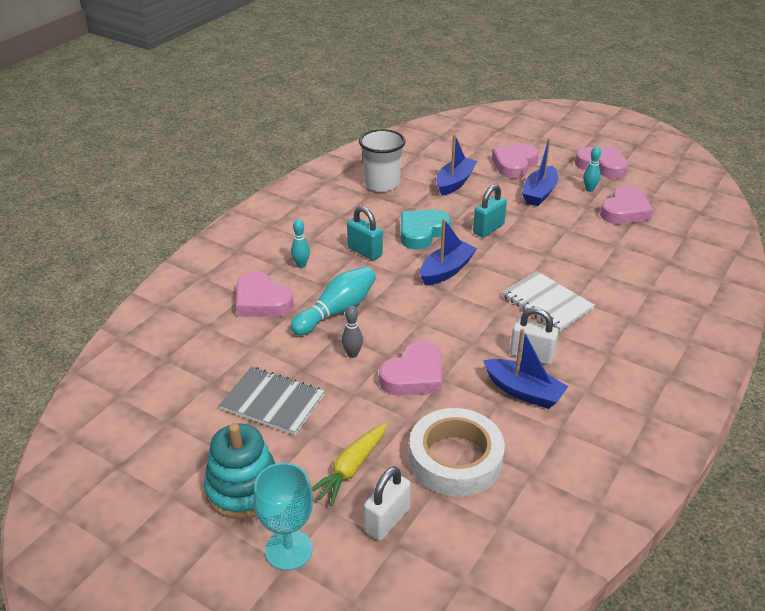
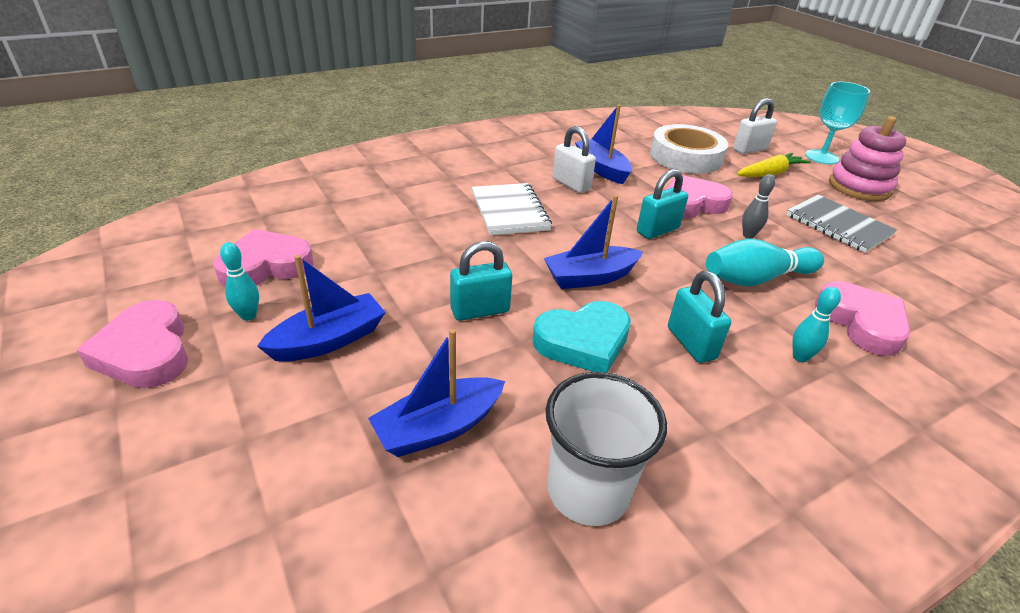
camera: 155 degrees left, 0 degrees up
turquoise stacking toy [204,423,276,519] -> pink stacking toy [829,116,906,201]
pink heart [492,144,539,179] -> none
none -> turquoise padlock [637,169,688,239]

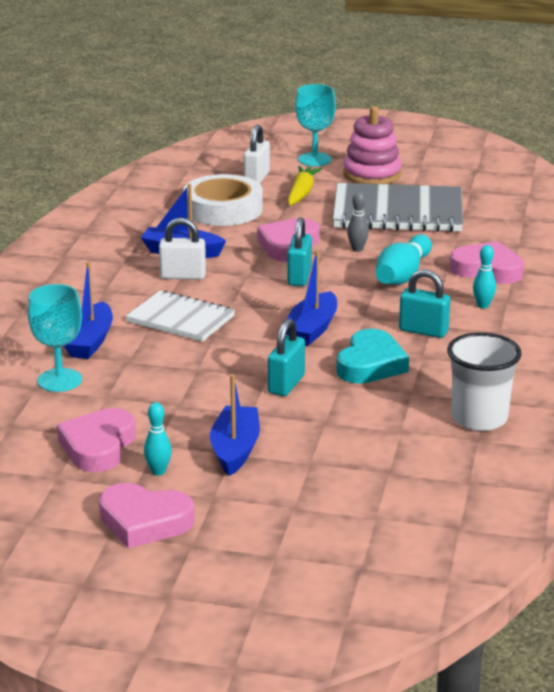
camera: 45 degrees left, 10 degrees down
blue boat [368,329,505,457] -> blue boat moved to [64,262,113,359]
grey notebook [786,194,897,253] -> grey notebook [333,183,463,232], size x1.62
none -> turquoise goblet [28,284,82,392]

